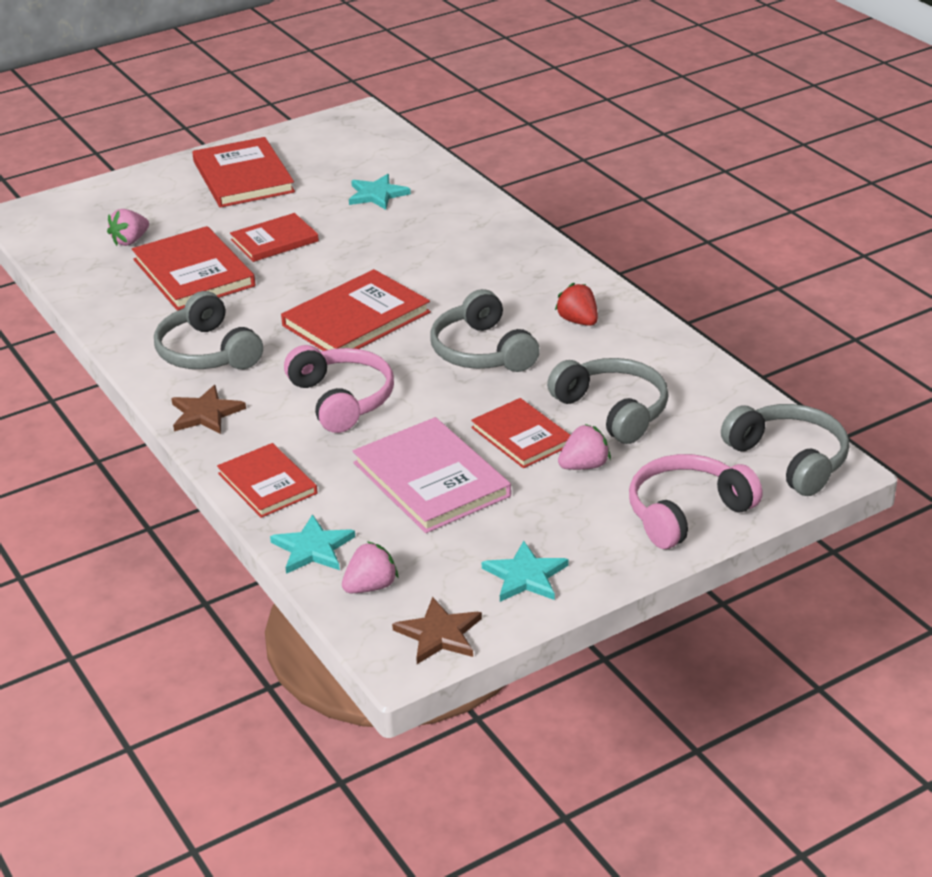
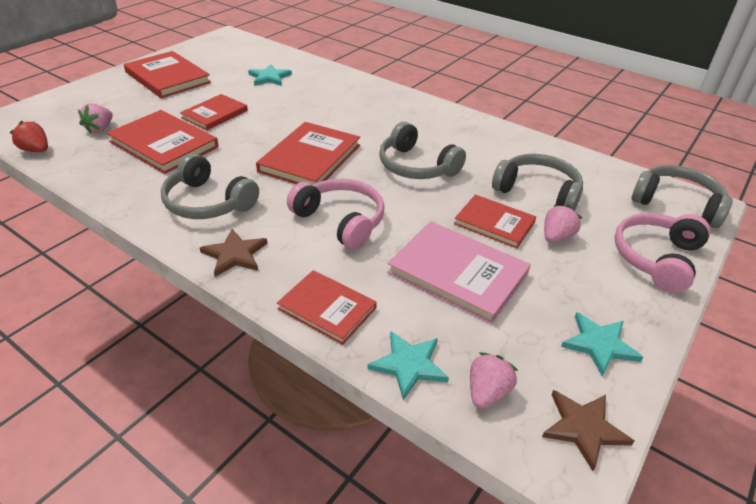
camera: 25 degrees left, 5 degrees up
red strawberry [555,283,598,326] -> red strawberry moved to [10,121,48,152]

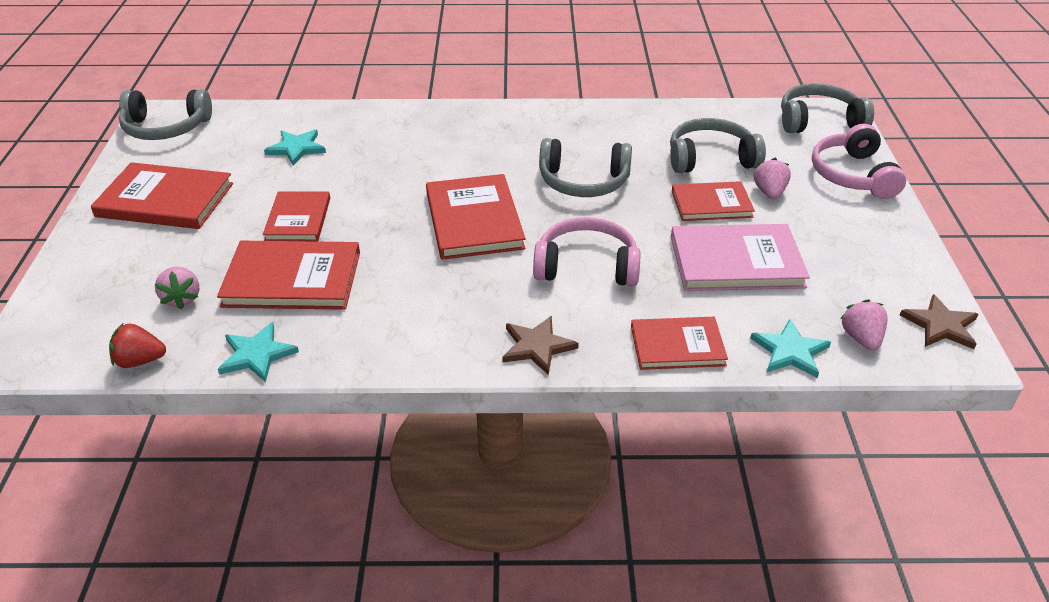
camera: 35 degrees left, 0 degrees up
grey headphones [161,153,259,219] -> grey headphones moved to [119,89,212,140]
turquoise star [561,312,643,376] -> turquoise star moved to [218,322,299,382]

